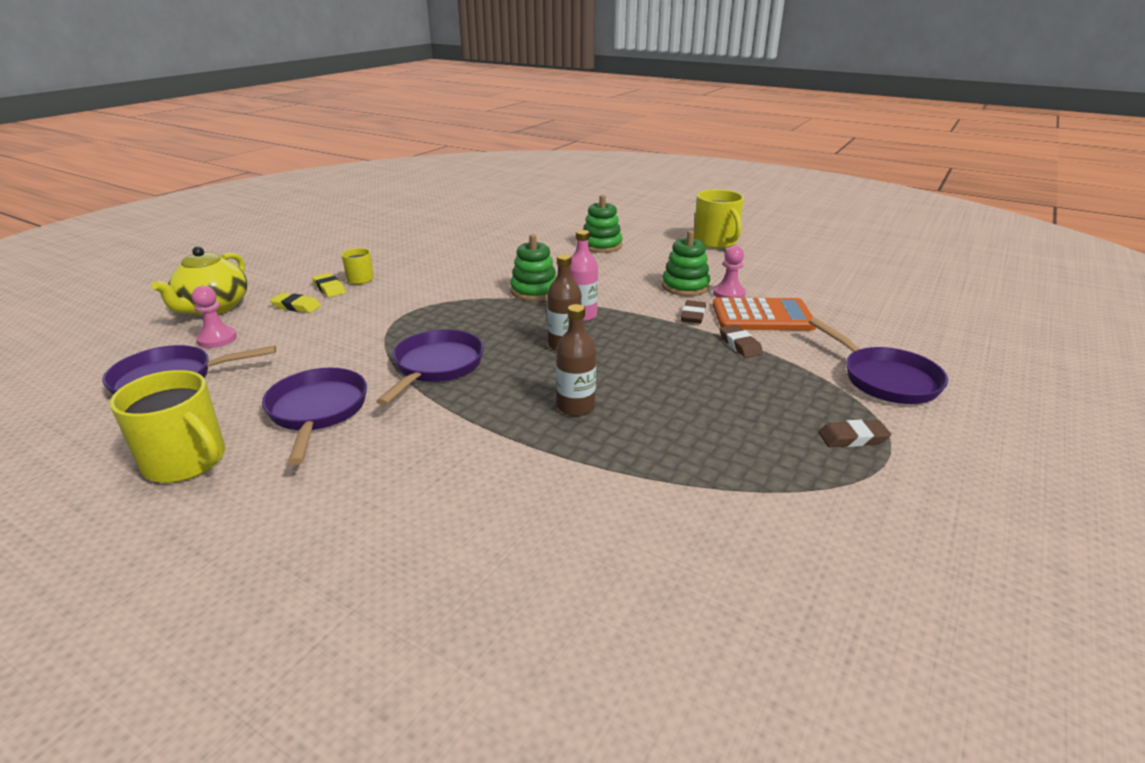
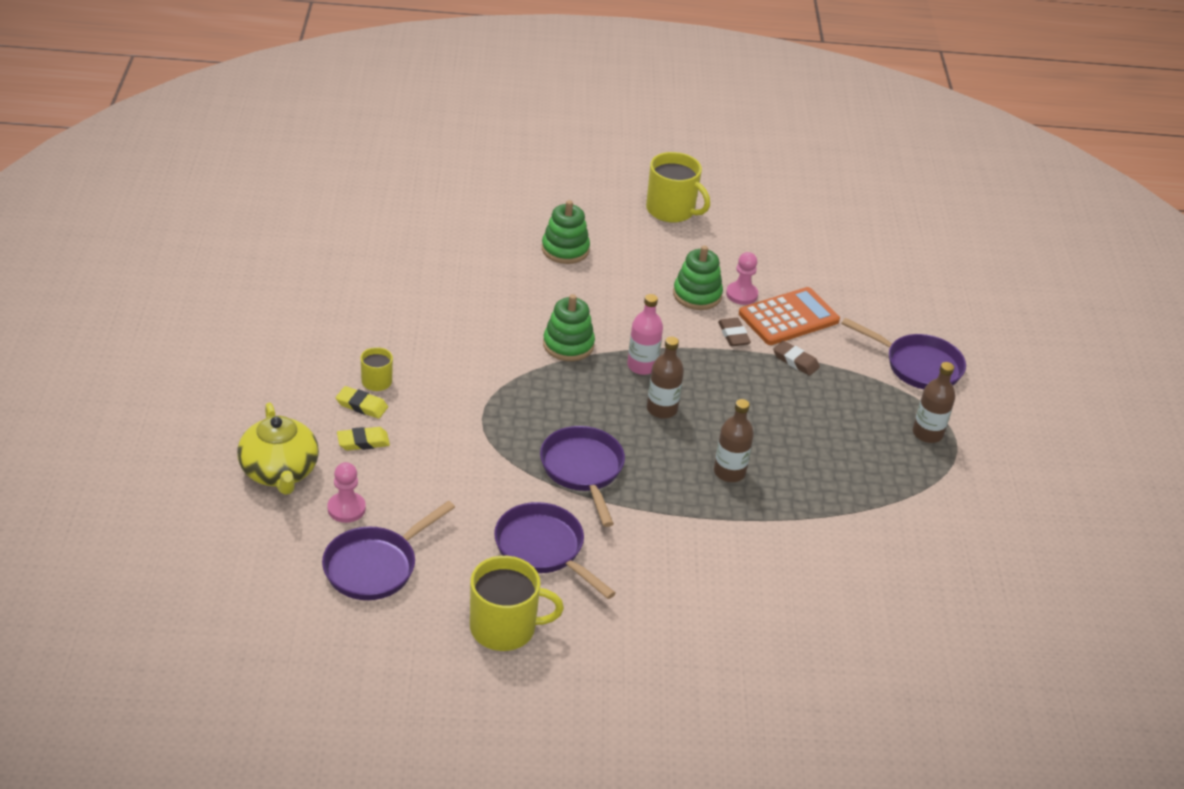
camera: 35 degrees left, 10 degrees up
brown eraser [818,419,891,447] -> brown bottle [913,362,955,443]

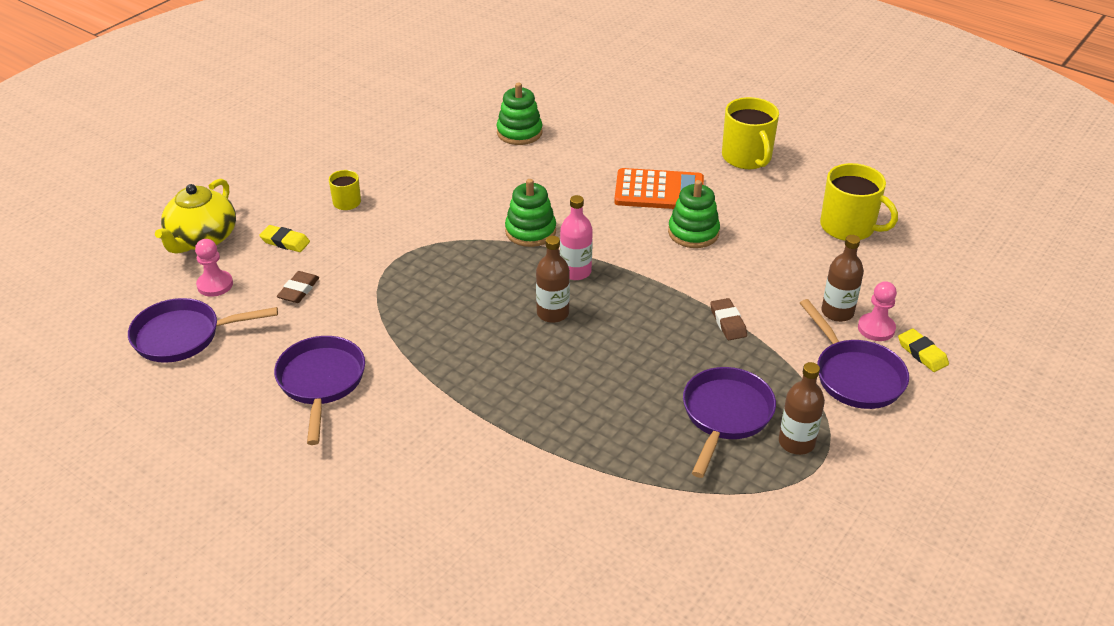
camera: 40 degrees right, 0 degrees up
yellow eraser [336,386,388,419] -> yellow eraser moved to [898,329,949,372]
yellow mug [470,556,564,651] -> yellow mug moved to [820,163,898,241]
purple pan [540,426,625,527] -> purple pan moved to [683,367,776,478]
green stacking toy [542,200,590,264] -> green stacking toy moved to [497,83,543,145]
brown bottle [714,399,754,482] -> brown bottle moved to [822,235,864,322]
brown eraser [718,318,751,346] -> brown eraser moved to [277,271,319,303]
pink pawn [726,252,758,305] -> pink pawn moved to [858,281,897,341]
orange calculator [739,287,840,345] -> orange calculator moved to [614,168,704,209]

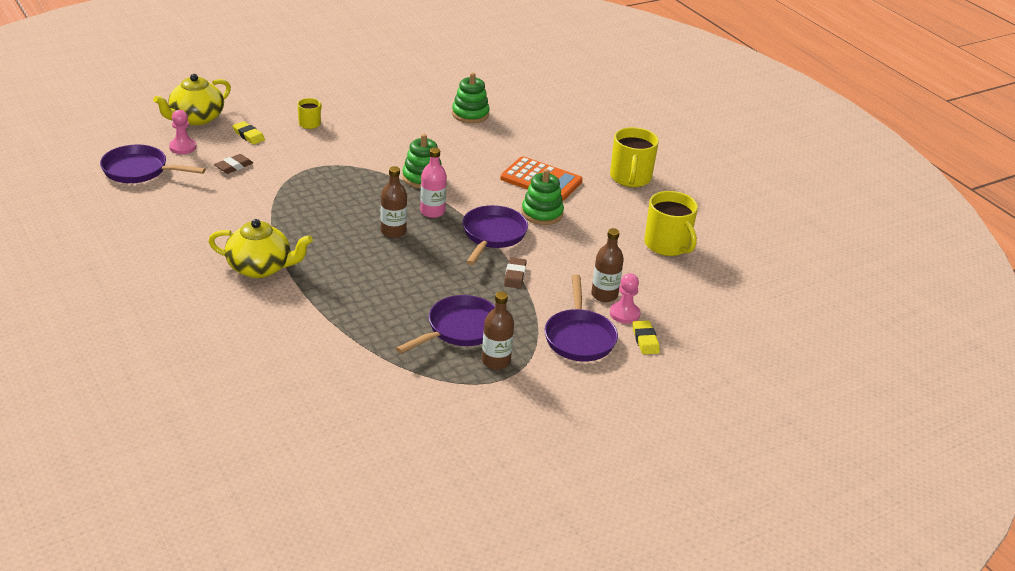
camera: 20 degrees right, 5 degrees down
purple pan [274,336,365,445] -> purple pan moved to [462,205,528,265]
none -> yellow teapot [208,219,313,278]

